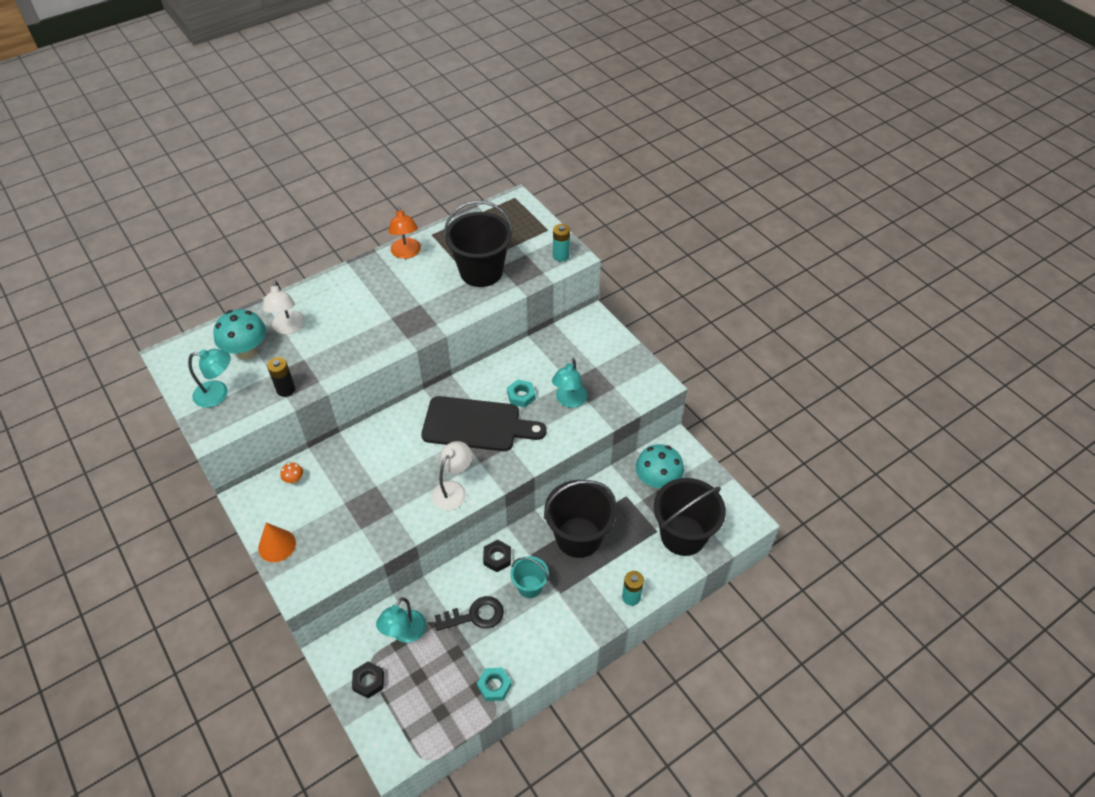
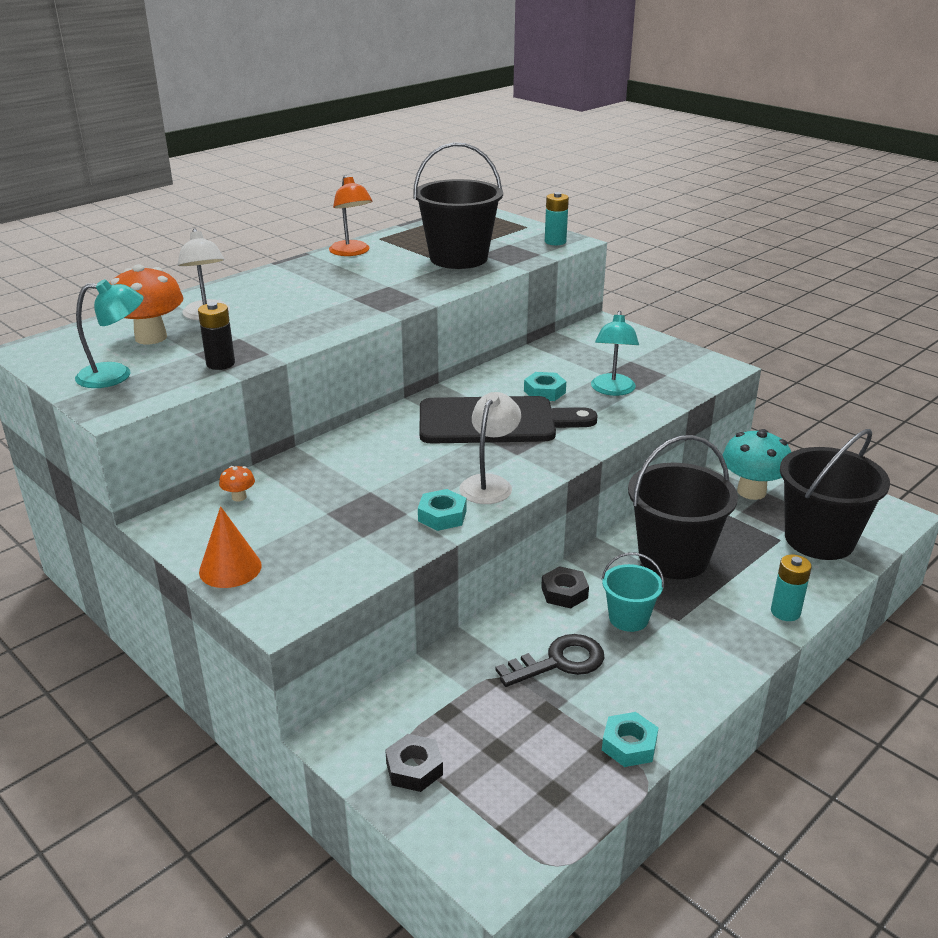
camera: 10 degrees left, 20 degrees down
turquoise mushroom [213,309,266,360] -> orange mushroom [109,264,183,344]
turquoise lamp [376,597,426,643] -> none
none -> turquoise nut [418,489,466,531]

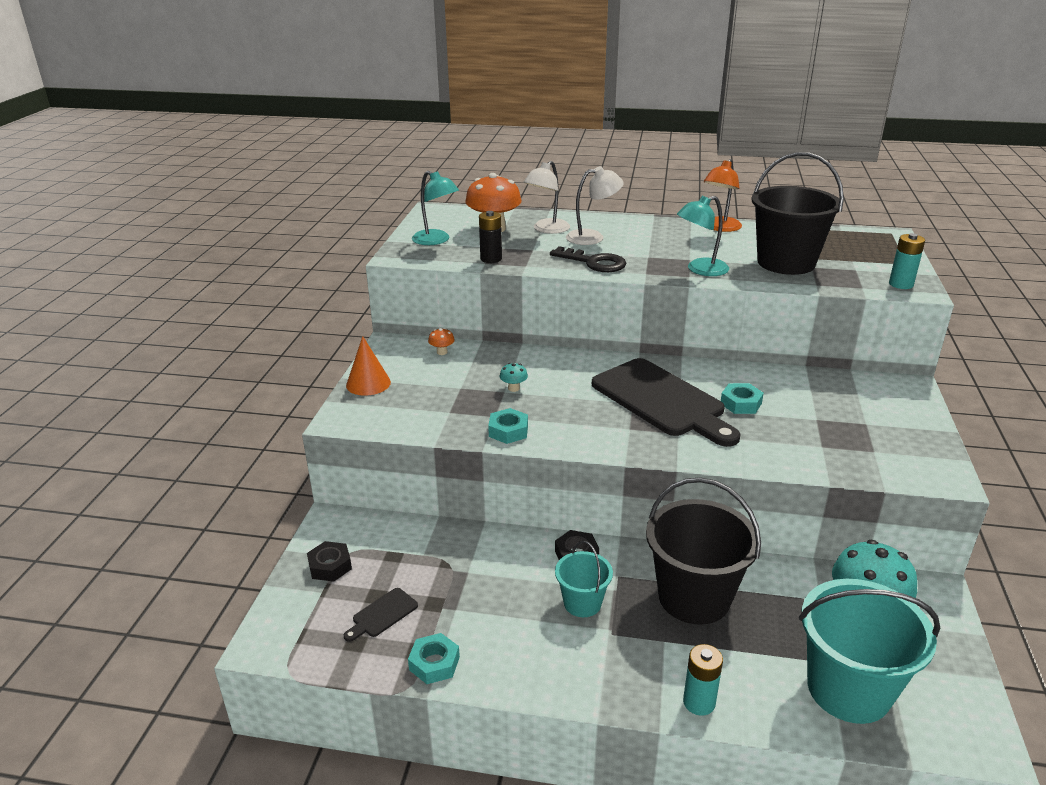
camera: 55 degrees right, 0 degrees up
white lamp [459,392,521,504] -> white lamp moved to [566,166,624,245]
black key [496,634,605,687] -> black key moved to [550,246,627,272]
turquoise lamp [591,311,639,396] -> turquoise lamp moved to [677,196,729,276]
black bucket [780,429,890,560] -> turquoise bucket [799,579,940,724]
none -> black cutting board [344,588,418,642]
none -> turquoise mushroom [500,363,528,392]

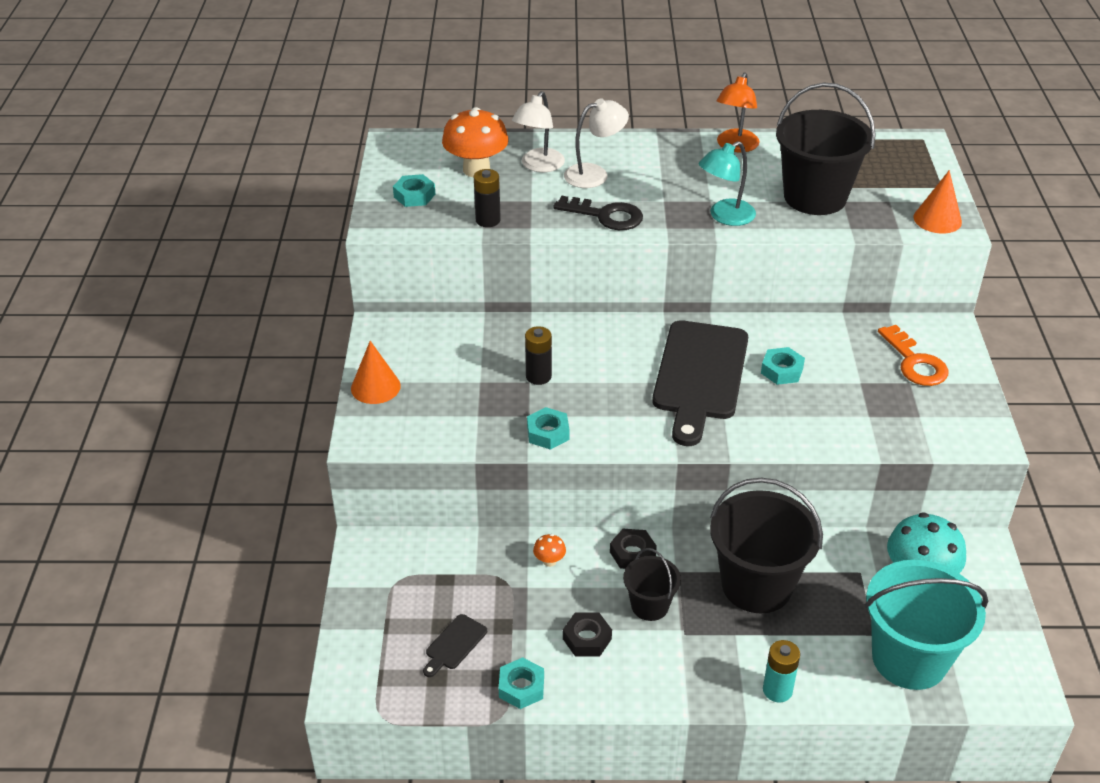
camera: 10 degrees left, 10 degrees up
black nut [307,541,352,582] -> black nut moved to [563,613,612,657]
turquoise lamp [412,171,459,245] -> turquoise nut [393,174,435,207]
orange mushroom [428,328,455,355] -> orange mushroom moved to [533,534,566,567]
turquoise mushroom [500,363,528,392] -> black battery [525,326,552,385]
turquoise bucket [555,541,613,617] -> black bucket [623,548,681,621]
black cutting board [592,358,741,447] -> black cutting board turned 60 degrees clockwise [652,320,748,446]
turquoise battery [889,233,925,289] -> orange cone [914,170,962,234]
none -> orange key [878,325,948,386]

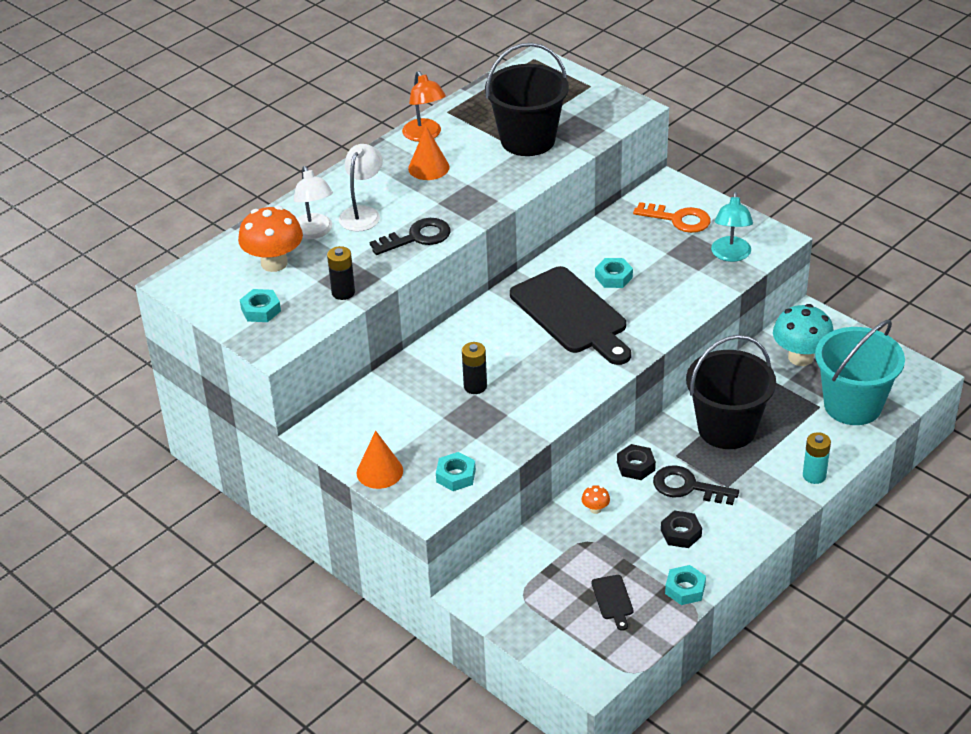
camera: 45 degrees left, 0 degrees up
turquoise nut [527,407,569,450] -> turquoise nut moved to [436,452,476,491]
black bucket [623,548,681,621] -> black key [653,465,739,505]
turquoise lamp [699,141,756,226] -> turquoise lamp moved to [711,192,753,262]
orange cone [914,170,962,234] -> orange cone moved to [408,126,450,180]

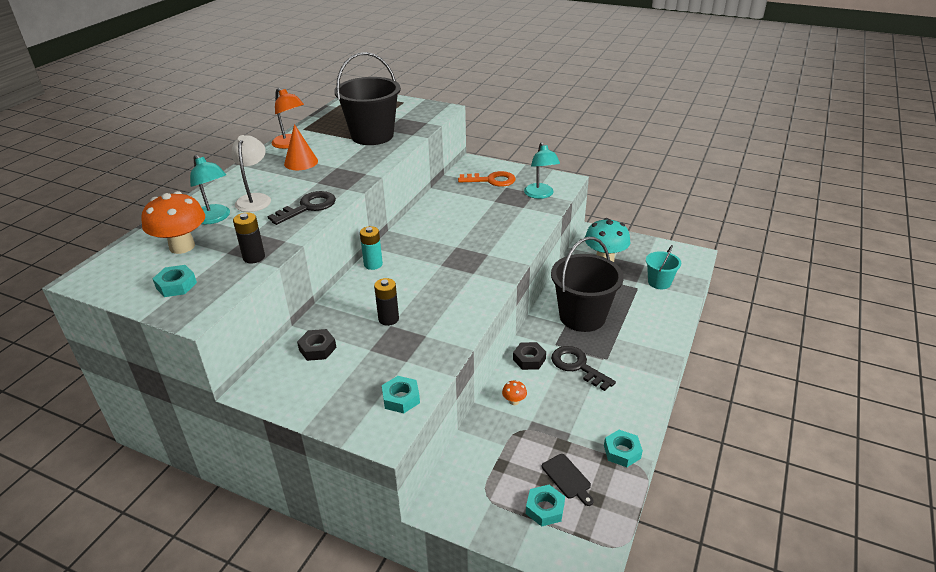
camera: 20 degrees left, 5 degrees down
white lamp [294,166,333,239] -> turquoise lamp [190,155,230,224]
orange cone [356,431,403,489] -> none
black cutting board [510,266,631,365] -> none
turquoise nut [595,258,633,288] -> turquoise nut moved to [526,485,565,527]
black key [653,465,739,505] -> black key turned 45 degrees clockwise [551,346,616,391]
black nut [661,510,702,548] -> black nut moved to [297,329,337,361]
turquoise battery [803,432,831,484] -> turquoise battery moved to [360,226,383,270]
turquoise bucket [815,320,905,425] -> turquoise bucket [646,245,681,289], size x0.53

